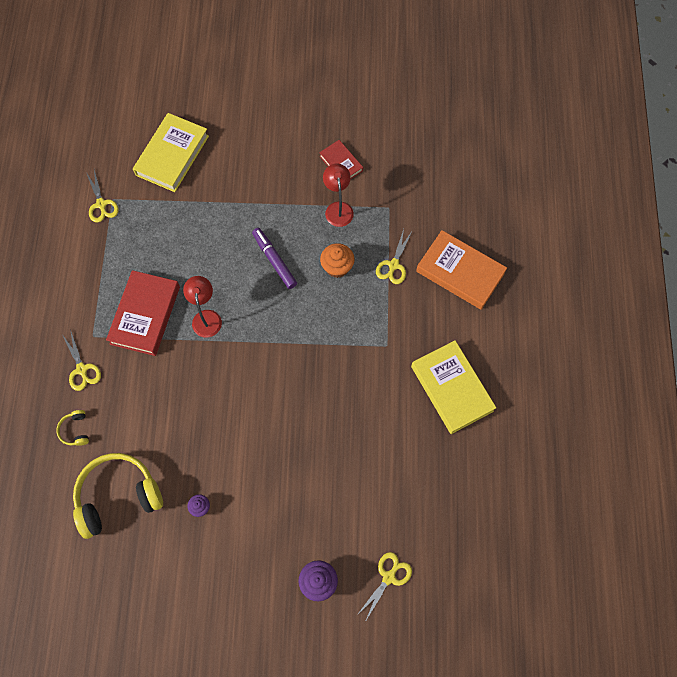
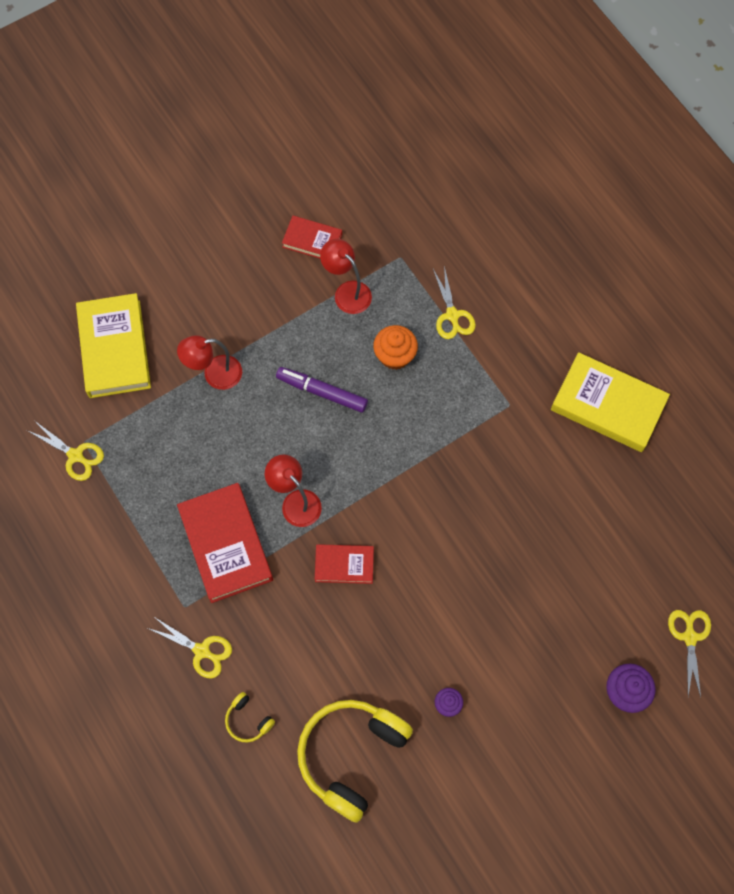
camera: 35 degrees left, 0 degrees up
orange book [416,230,507,310] -> none
none -> red lamp [177,335,242,390]
none -> red book [315,544,374,584]

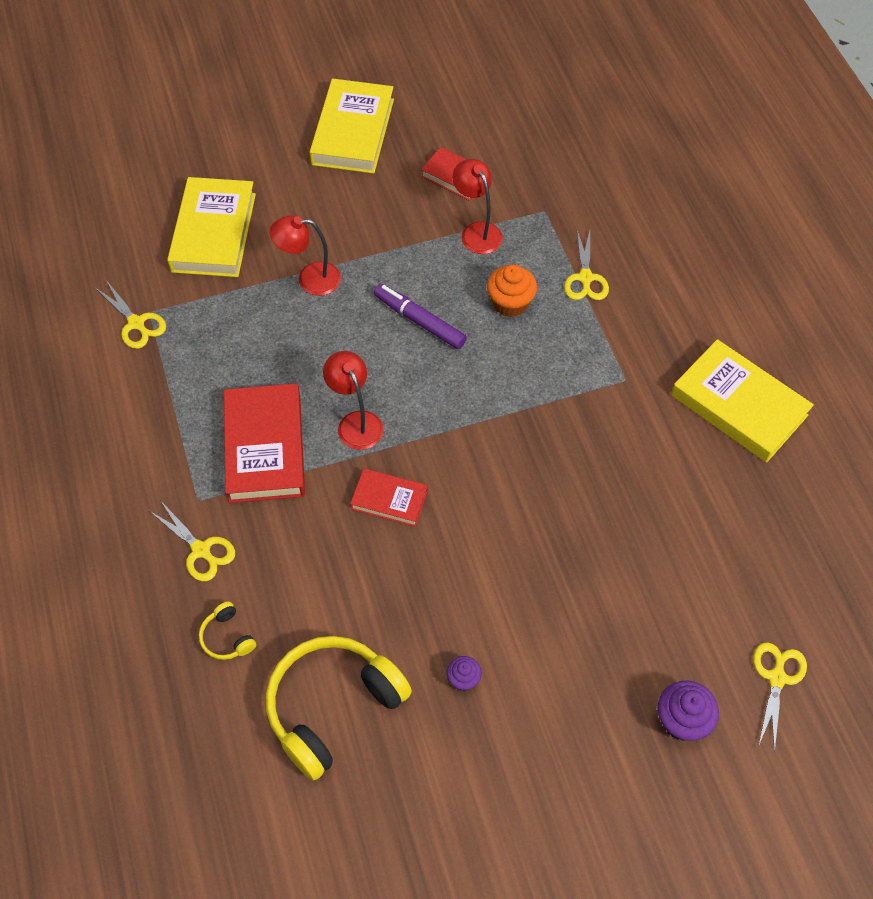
camera: 15 degrees right, 10 degrees down
none -> yellow book [310,79,394,174]

